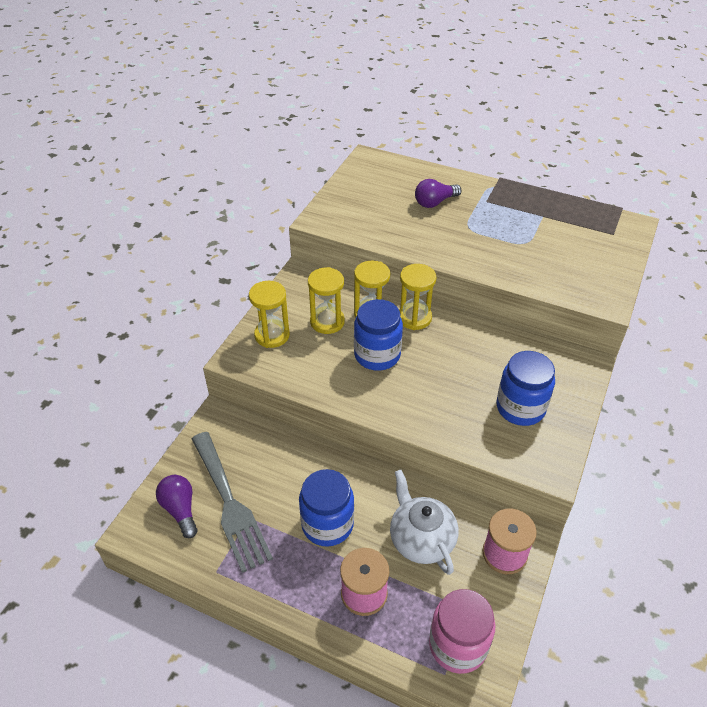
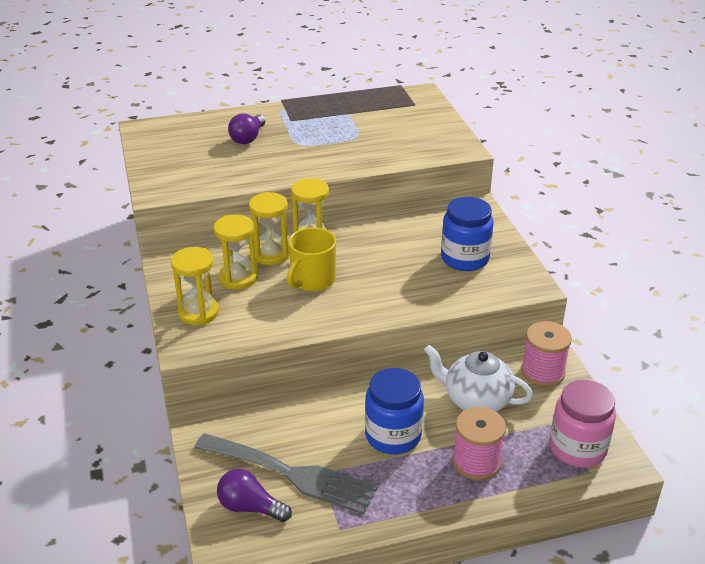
camera: 40 degrees left, 10 degrees down
blue jar [354,299,403,371] -> yellow mug [287,227,336,291]

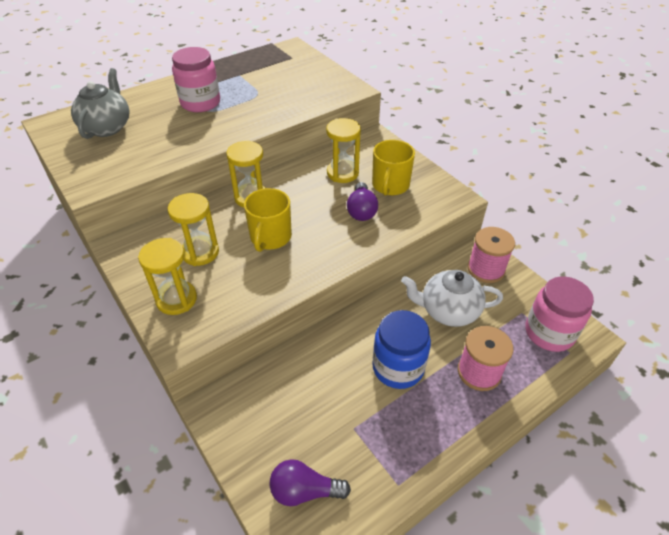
camera: 20 degrees left, 10 degrees up
grey fork [194,433,378,515] -> none
purple light bulb [228,113,265,144] -> purple light bulb moved to [347,182,378,221]
yellow hourglass [249,192,290,265] -> yellow hourglass moved to [326,118,361,183]
blue jar [441,197,493,271] -> yellow mug [372,140,415,196]
none -> grey teapot [71,68,129,139]
none -> pink jar [172,47,220,112]

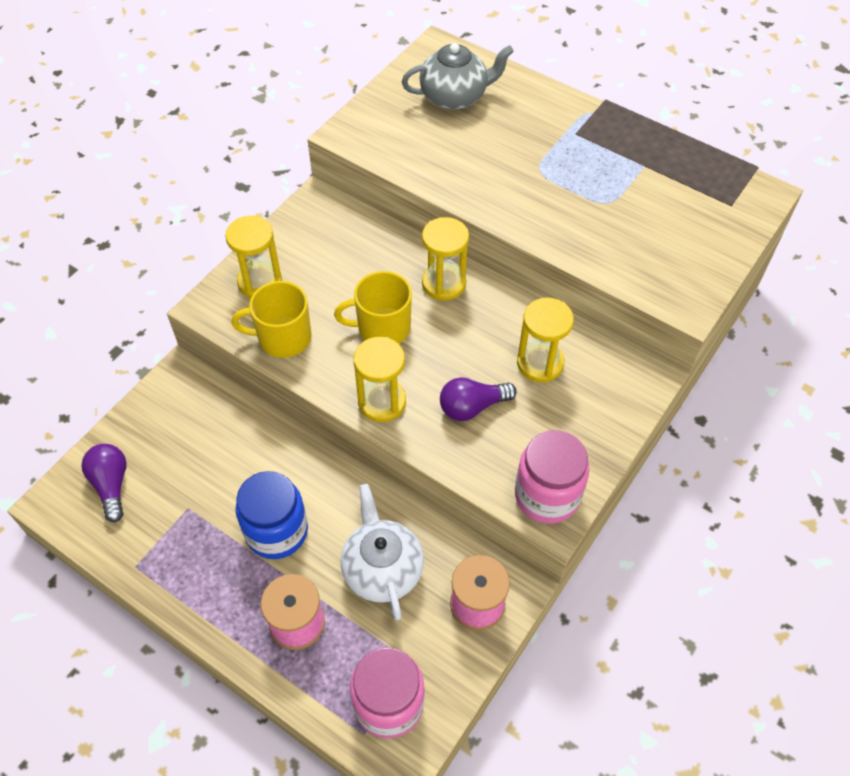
camera: 70 degrees right, 10 degrees up
yellow hourglass [168,193,219,266] -> yellow hourglass moved to [353,337,406,422]
pink jar [172,47,220,112] -> pink jar moved to [515,430,589,524]
yellow mug [372,140,415,196] -> yellow mug moved to [231,281,312,358]

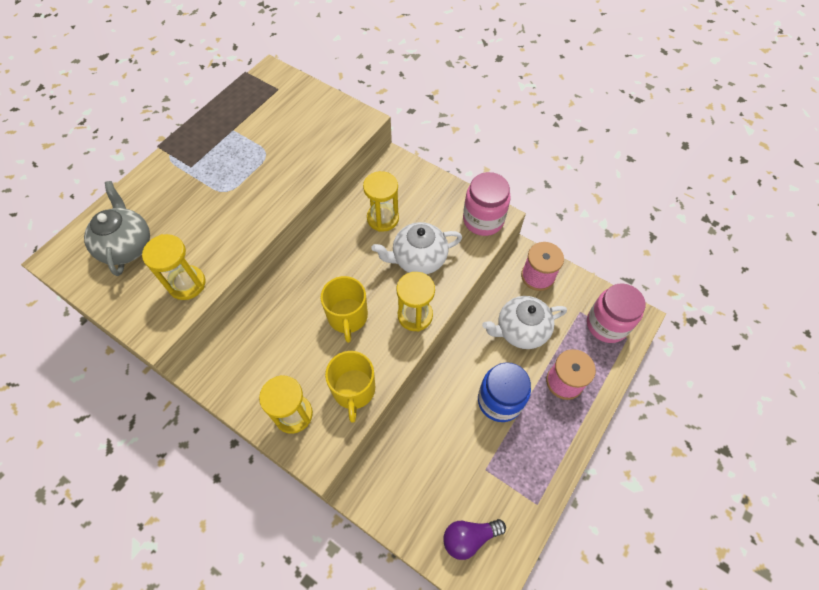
camera: 90 degrees left, 5 degrees up
yellow hourglass [422,217,469,301] -> yellow hourglass moved to [142,234,206,300]
purple light bulb [440,377,517,421] -> white teapot [371,222,462,274]

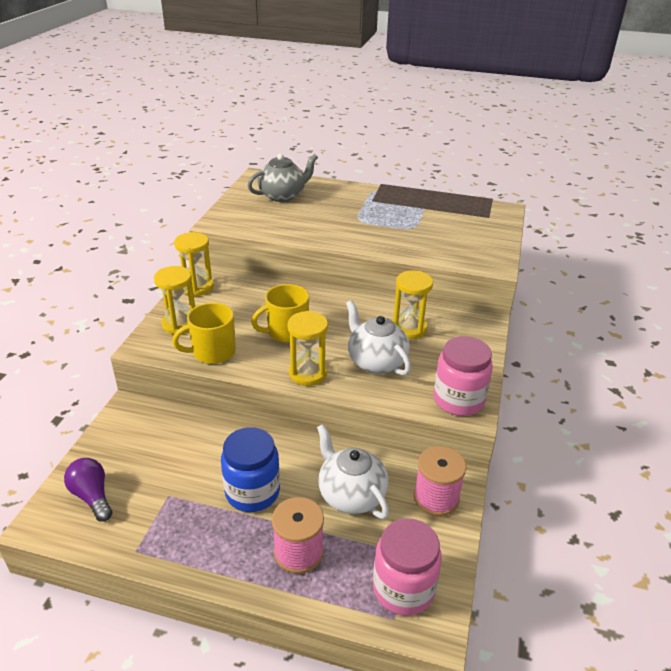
camera: 70 degrees right, 25 degrees down
yellow hourglass [142,234,206,300] -> yellow hourglass moved to [174,232,214,296]

